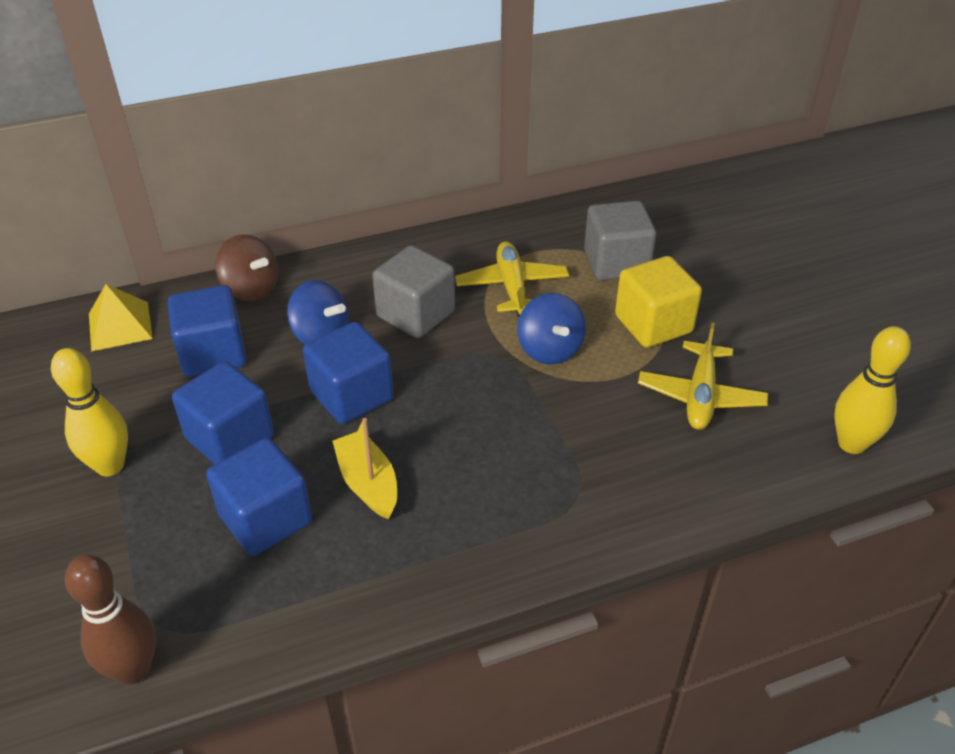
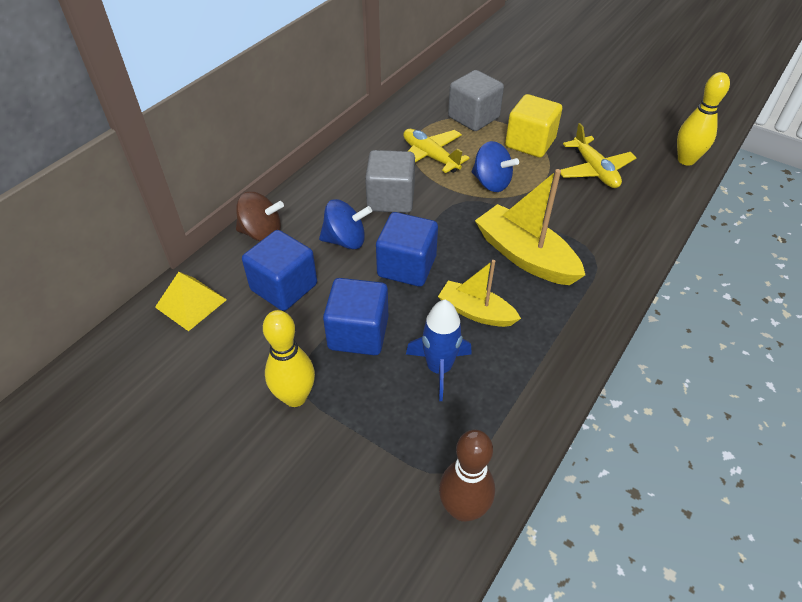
camera: 35 degrees left, 5 degrees up
blue cube [206,438,312,556] -> blue rocket [406,300,472,401]
none -> yellow boat [475,169,585,285]

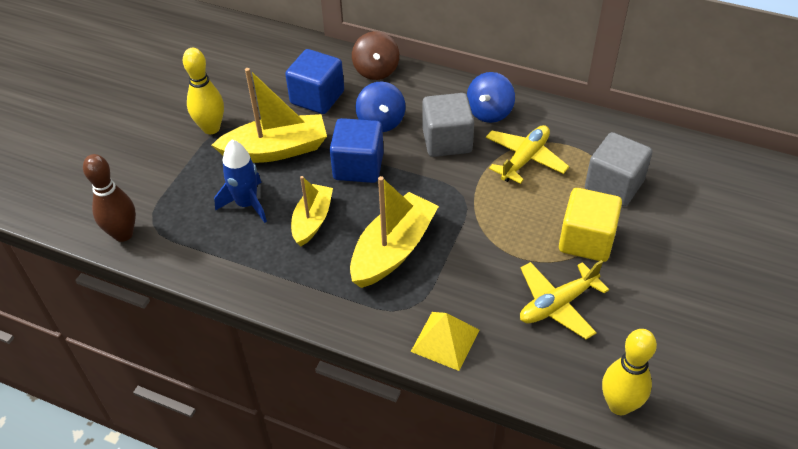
camera: 80 degrees right, 0 degrees up
yellow pyramid [155,272,227,331] -> yellow pyramid moved to [411,312,479,371]
blue cube [323,278,388,355] -> yellow boat [212,68,327,163]
blue spinning top [471,141,519,192] -> blue spinning top moved to [467,72,515,123]

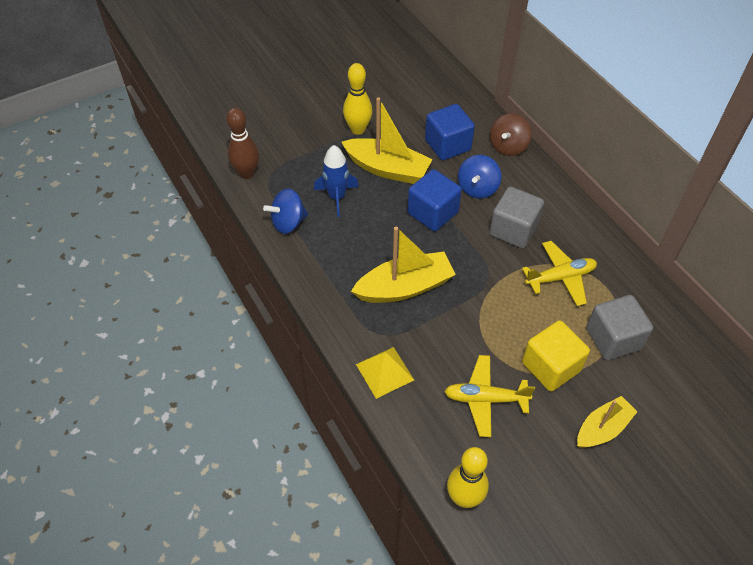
camera: 35 degrees right, 5 degrees up
yellow boat [291,176,333,246] -> yellow boat moved to [577,396,638,448]
blue spinning top [467,72,515,123] -> blue spinning top moved to [263,189,308,234]

